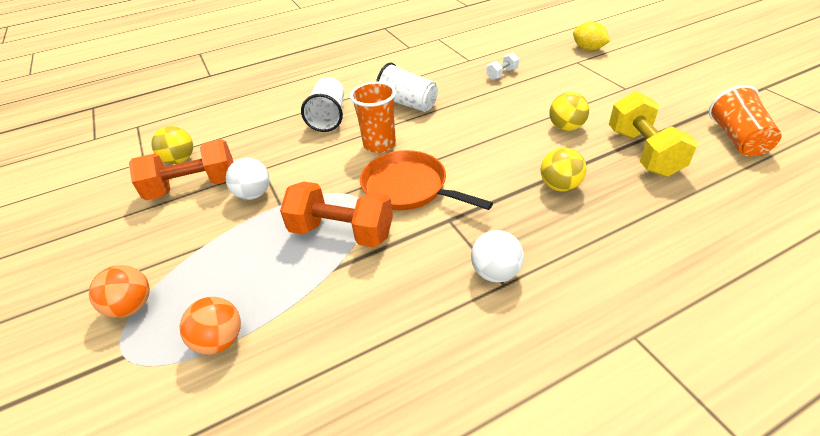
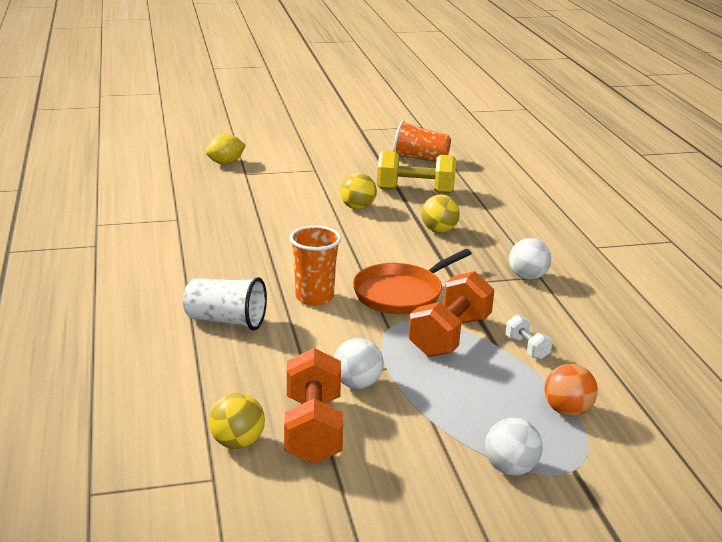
camera: 80 degrees left, 15 degrees down
orange ball [89,265,150,318] -> white ball [485,418,542,475]
white cup [376,63,438,112] -> none
white dumbbell [486,52,519,80] -> white dumbbell moved to [505,315,552,360]

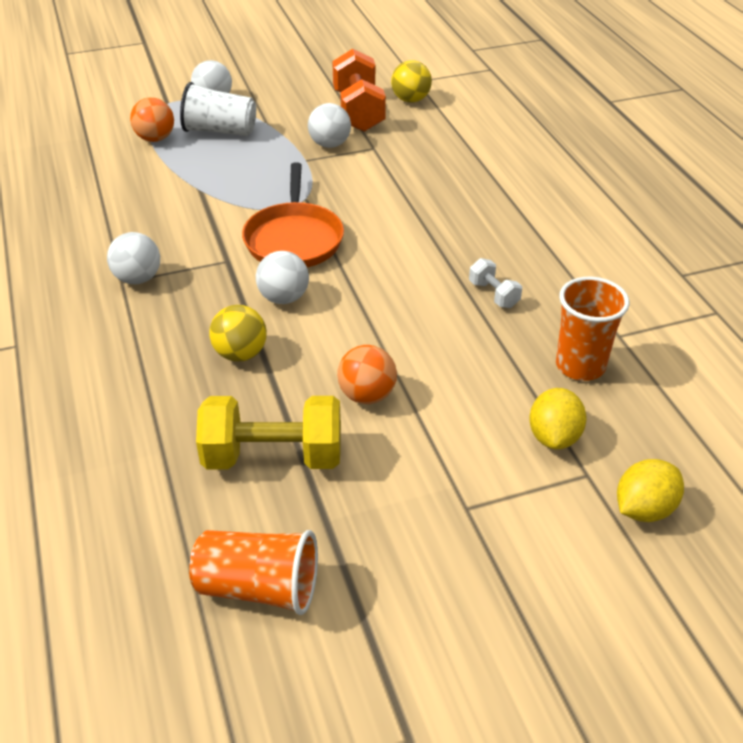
camera: 175 degrees right, 15 degrees up
white cup [183,277,267,331] -> white cup moved to [180,82,256,136]
orange cup [290,226,341,306] -> orange cup moved to [556,277,629,381]
yellow ball [340,173,377,210] -> orange ball [337,345,397,404]
orange pan [353,249,472,314] -> orange pan turned 135 degrees clockwise [242,162,344,267]
orange dumbbell [408,271,495,357] -> none
white dumbbell [505,315,552,360] -> white dumbbell moved to [469,258,522,308]
none -> white ball [256,251,309,304]
none -> yellow lemon [529,388,587,450]

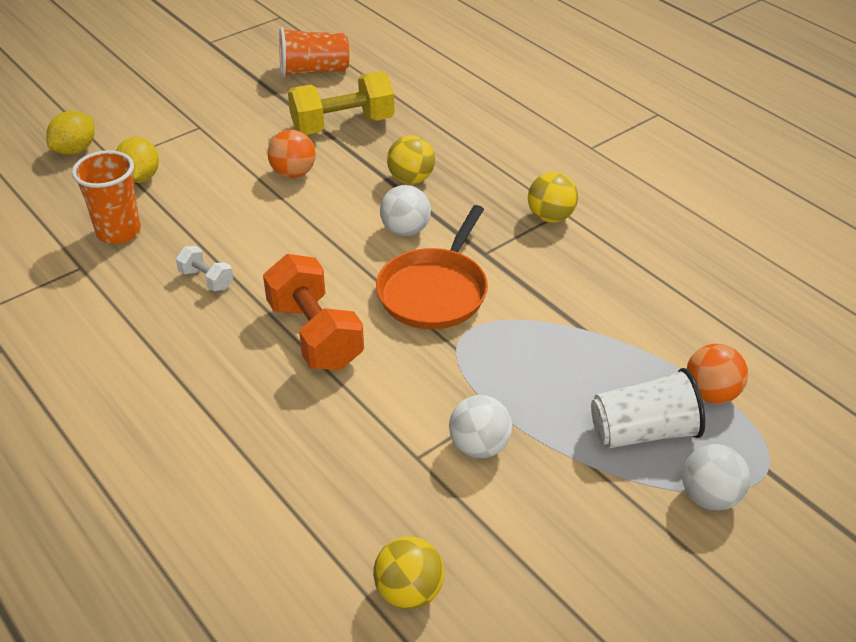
camera: 160 degrees right, 0 degrees up
white ball [107,232,160,284] -> yellow ball [528,172,578,223]
orange pan [242,162,344,267] -> orange pan turned 135 degrees counterclockwise [376,205,488,329]
orange dumbbell [332,49,386,132] -> orange dumbbell moved to [263,254,364,370]

